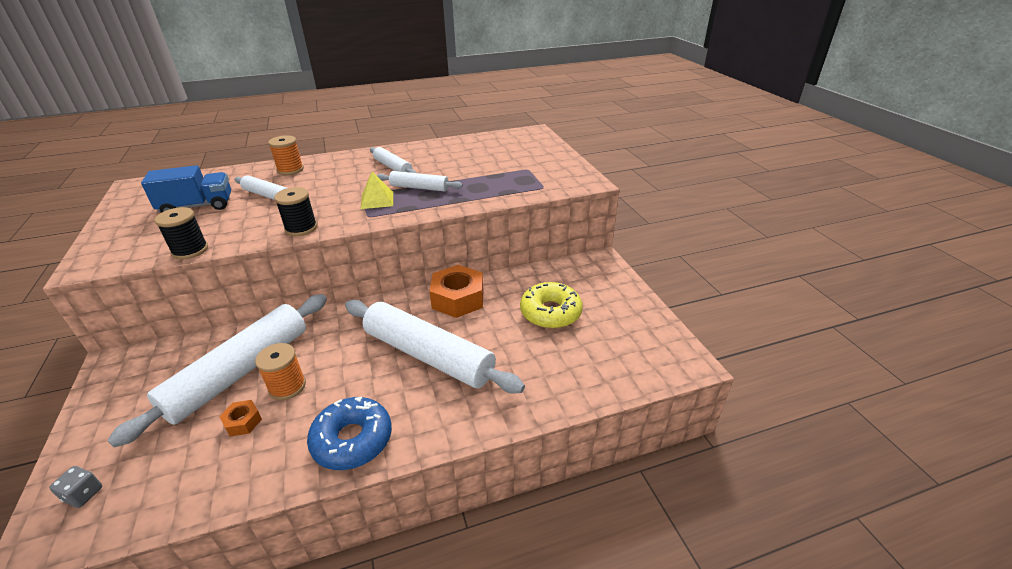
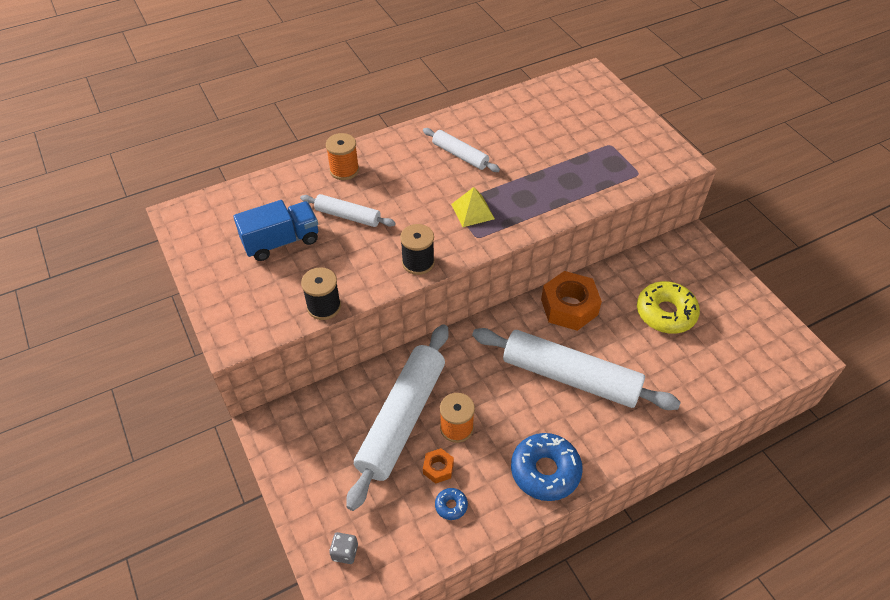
camera: 10 degrees left, 15 degrees up
white rolling pin [377,171,463,192] -> none
none -> blue donut [435,488,468,520]

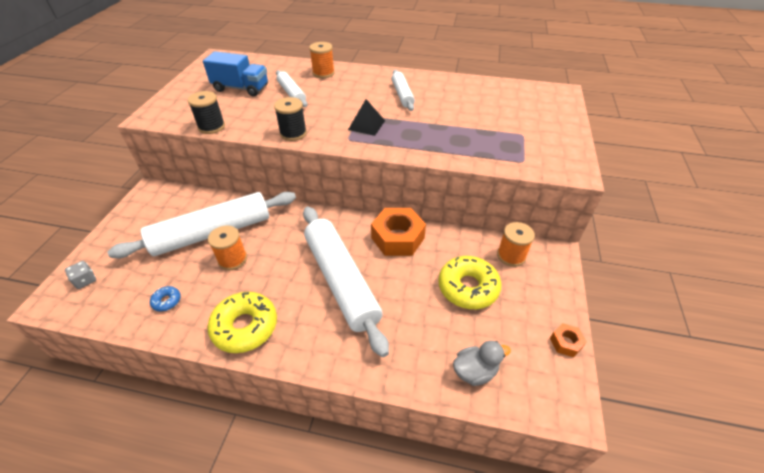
camera: 40 degrees right, 5 degrees down
orange nut [423,448,454,484] -> orange nut moved to [550,323,587,357]
yellow pyramid [451,187,495,227] -> black pyramid [348,99,385,136]
blue donut [511,433,583,501] -> yellow donut [207,292,277,353]
none -> grey duck [453,341,511,386]
none -> orange spool [497,222,535,267]

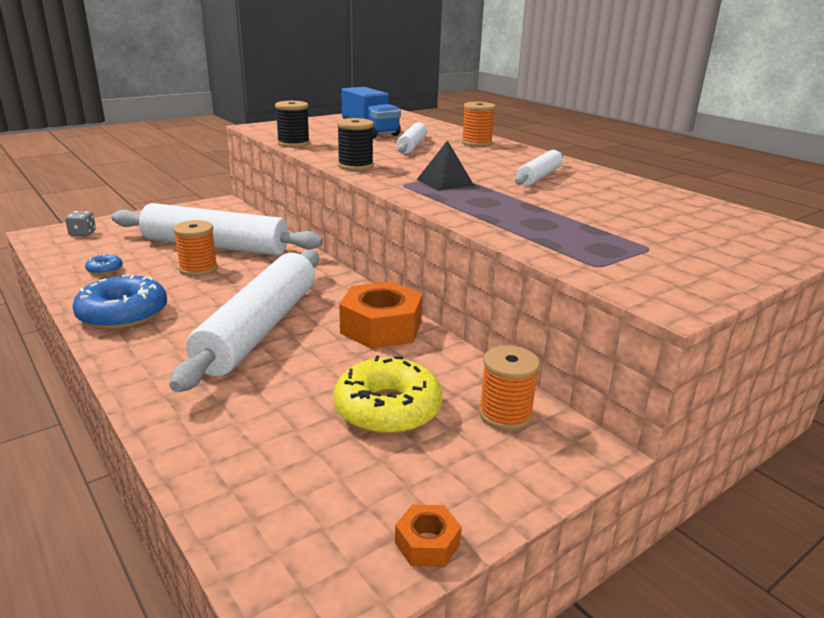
camera: 40 degrees right, 20 degrees down
yellow donut [207,292,277,353] -> blue donut [72,274,167,330]
grey duck [453,341,511,386] -> none

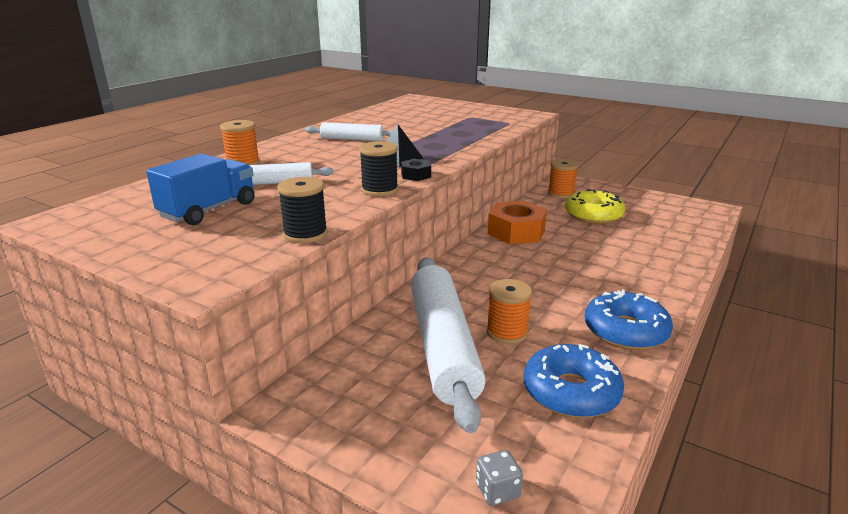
camera: 110 degrees left, 0 degrees up
blue donut [85,254,123,275] -> blue donut [524,344,624,418], size x2.21
white rolling pin [169,250,319,392] -> none
orange nut [395,504,462,567] -> none
none -> black nut [401,159,431,181]

